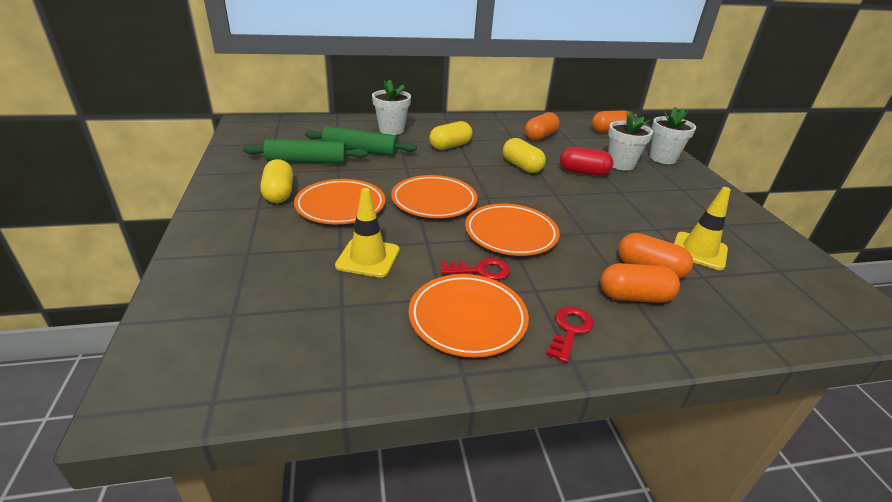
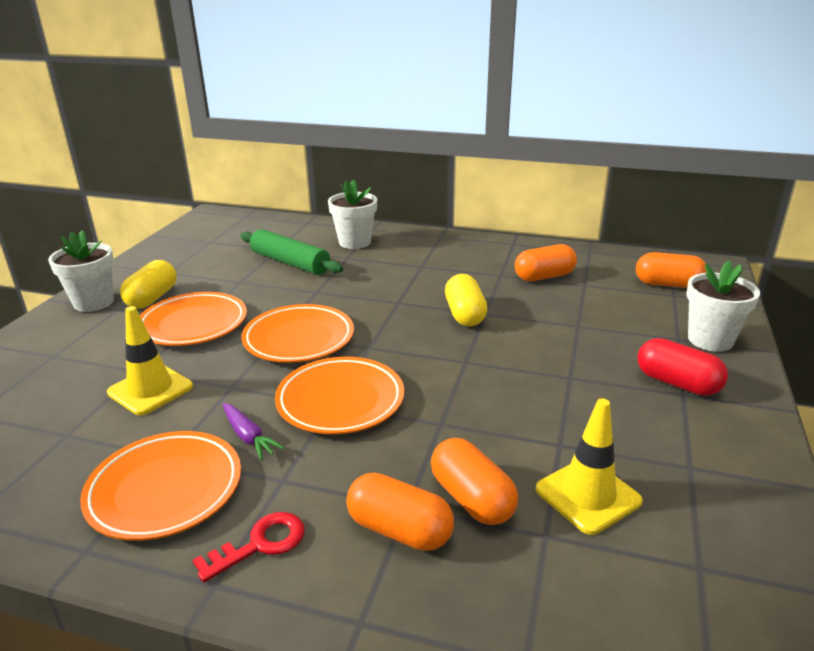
camera: 30 degrees right, 5 degrees down
green rolling pin [243,139,367,164] -> none
yellow capsule [429,121,472,150] -> none
red key [441,258,510,280] -> purple carrot [223,403,284,460]
red capsule [560,147,613,176] -> red capsule moved to [638,338,728,396]
white flower pot [608,111,653,170] -> white flower pot moved to [48,231,114,312]

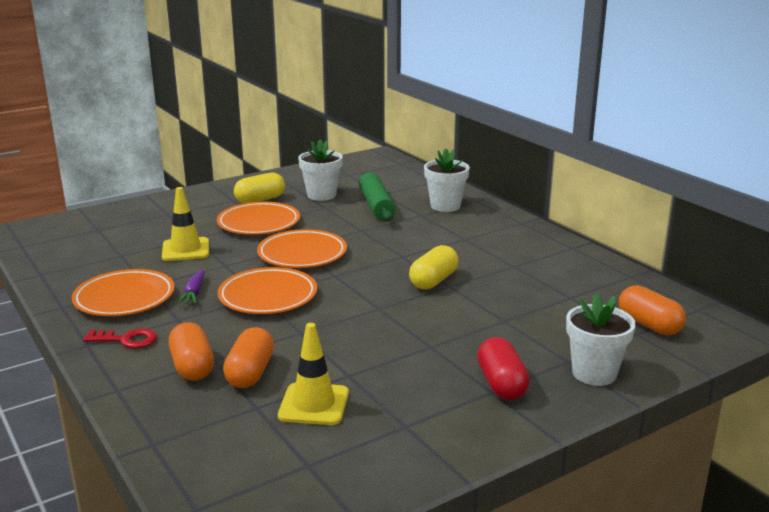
camera: 40 degrees right, 5 degrees down
white flower pot [48,231,114,312] -> white flower pot moved to [298,139,342,201]
orange capsule [515,244,577,281] -> none

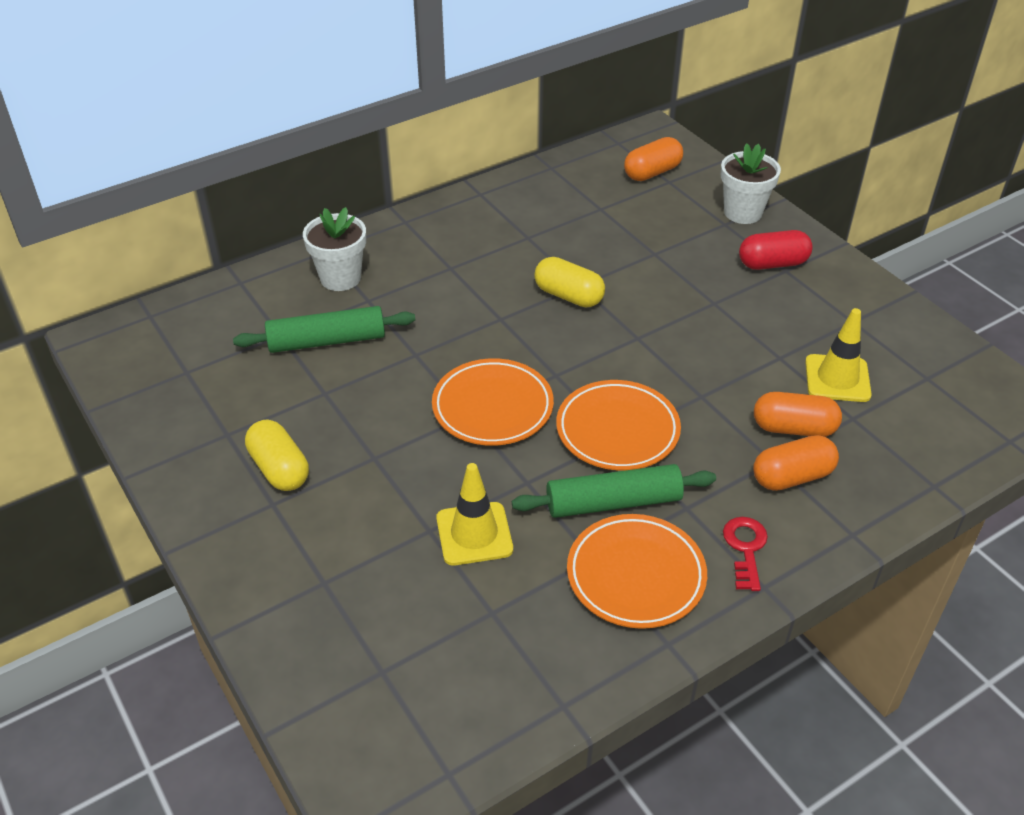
camera: 90 degrees left, 20 degrees up
purple carrot [178,269,205,304] -> green rolling pin [512,464,716,518]
orange plate [217,202,300,235] -> none
white flower pot [298,139,342,201] -> none

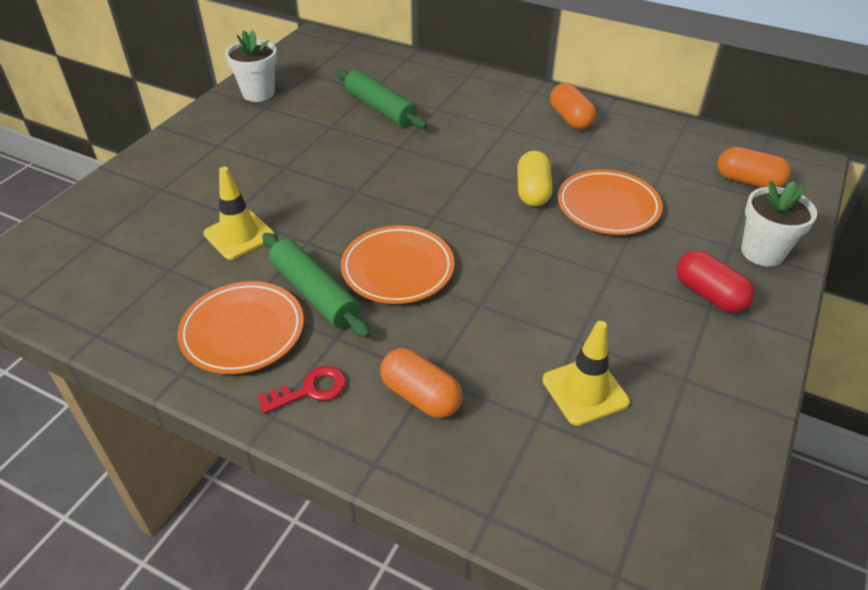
camera: 60 degrees right, 0 degrees up
yellow capsule [245,420,309,491] -> none
white flower pot [303,207,366,291] -> white flower pot moved to [225,30,277,102]
orange plate [432,358,554,446] -> orange plate moved to [558,169,663,235]
orange capsule [754,392,842,437] -> orange capsule moved to [550,83,596,129]

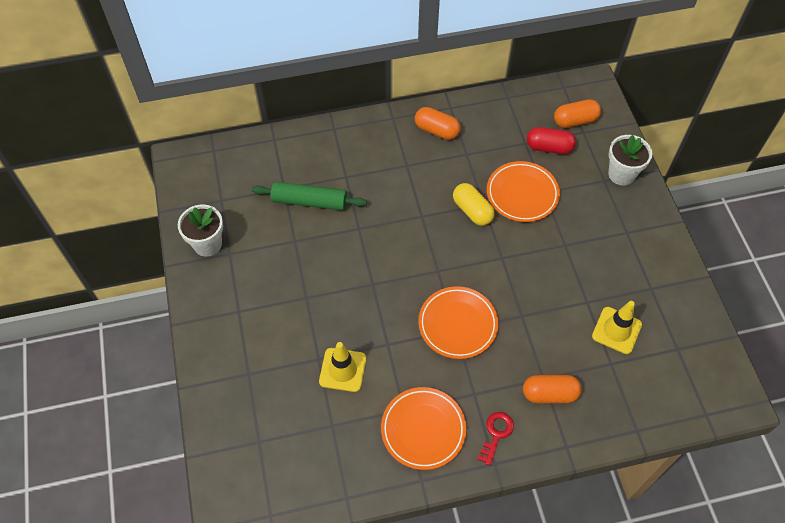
camera: 40 degrees left, 15 degrees up
green rolling pin [262,233,371,338] -> none
red capsule [676,251,755,313] -> red capsule moved to [527,127,576,154]

